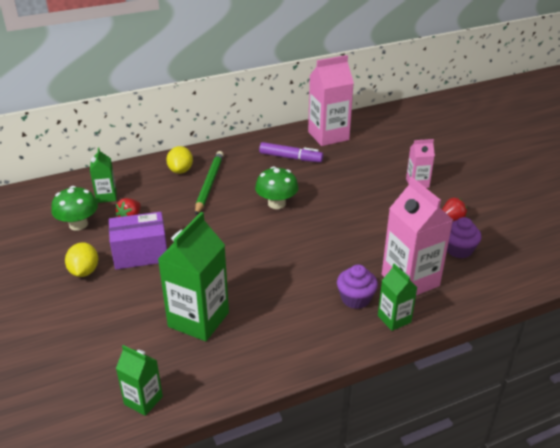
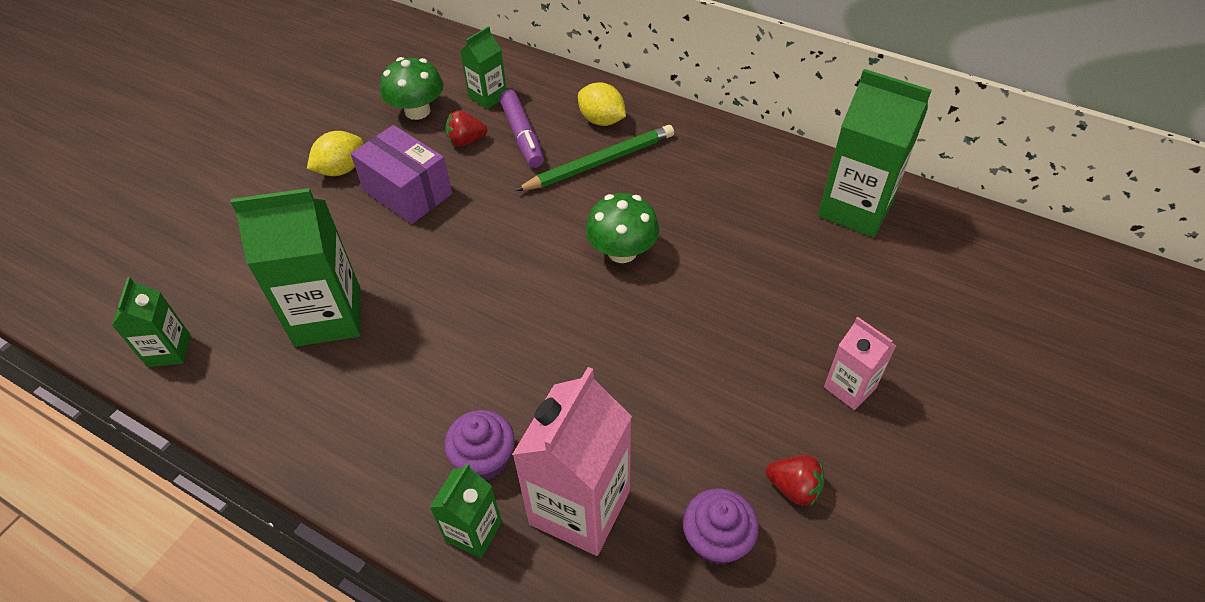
camera: 55 degrees right, 15 degrees up
yellow lemon [166,146,193,174] -> yellow lemon turned 75 degrees clockwise [578,82,626,126]
purple marker [259,142,323,162] -> purple marker moved to [499,89,544,168]
pink carton [308,55,354,146] -> green carton [818,69,932,237]

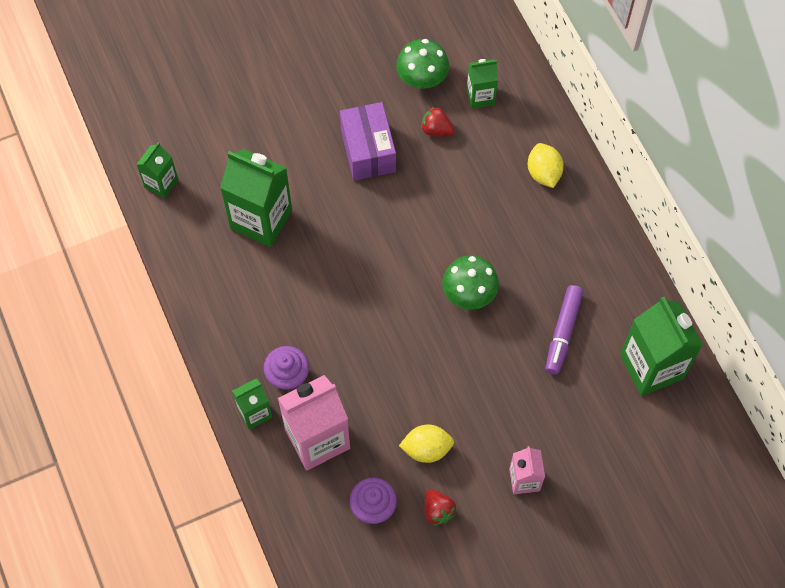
camera: 35 degrees right, 15 degrees up
yellow lemon [307,131,363,176] -> yellow lemon moved to [399,425,454,463]
purple marker [499,89,544,168] -> purple marker moved to [545,285,584,375]
green pencil [515,125,674,191] -> none

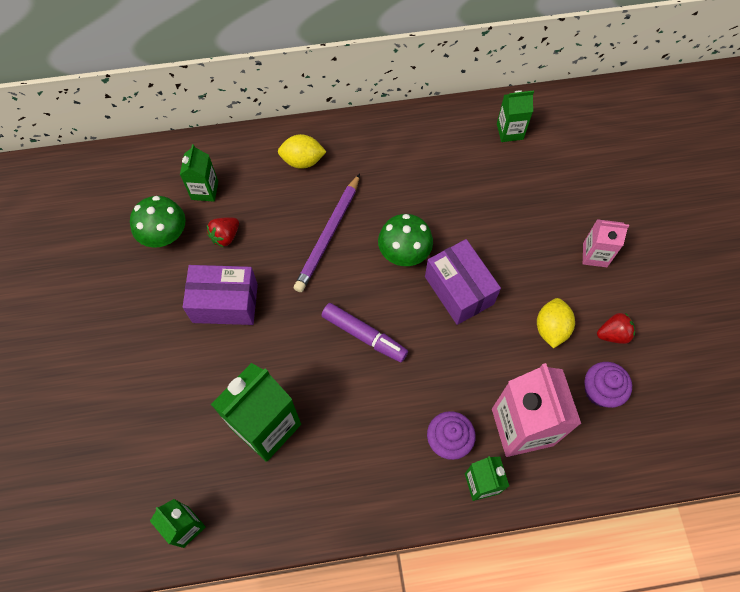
camera: 75 degrees left, 0 degrees up
purple marker [545,285,584,375] -> purple marker moved to [321,303,408,362]
green carton [620,297,703,396] -> green carton [497,90,534,142], size x0.54
none -> purple pencil [294,173,360,292]
none -> purple box [425,239,501,325]

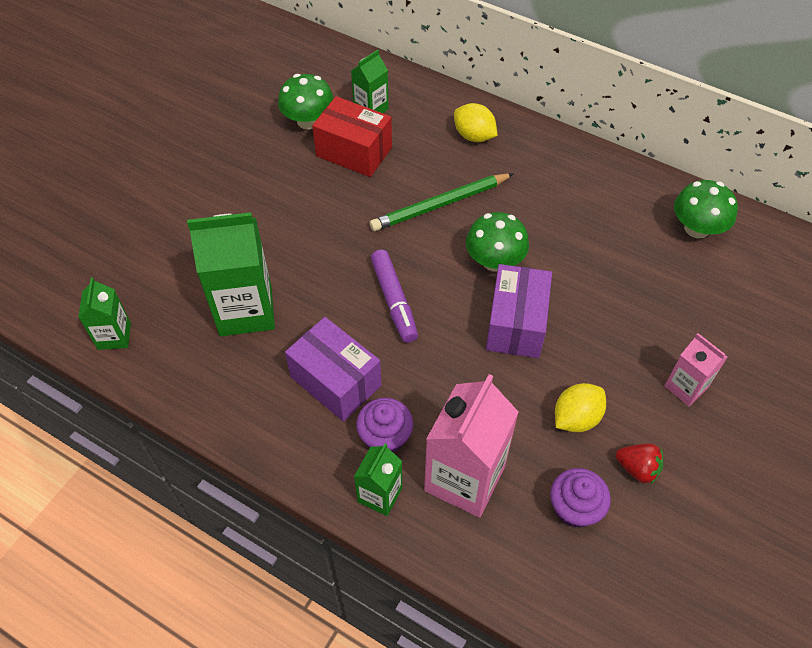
camera: 40 degrees right, 10 degrees down
purple box [183,265,258,325] -> purple box moved to [285,317,381,422]
red strawberry [207,217,239,247] -> red box [312,96,392,177]
purple pencil [294,173,360,292] -> green pencil [370,173,514,231]
green carton [497,90,534,142] -> green mushroom [674,180,738,239]

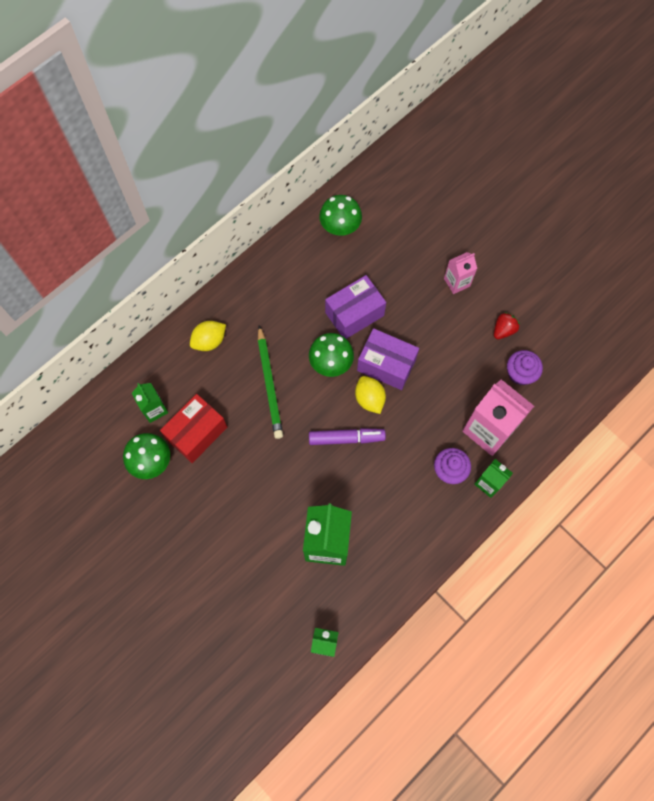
camera: 75 degrees left, 15 degrees up
purple box [285,317,381,422] -> purple box moved to [325,275,386,339]
yellow lemon [555,383,606,432] -> yellow lemon moved to [355,376,386,414]

